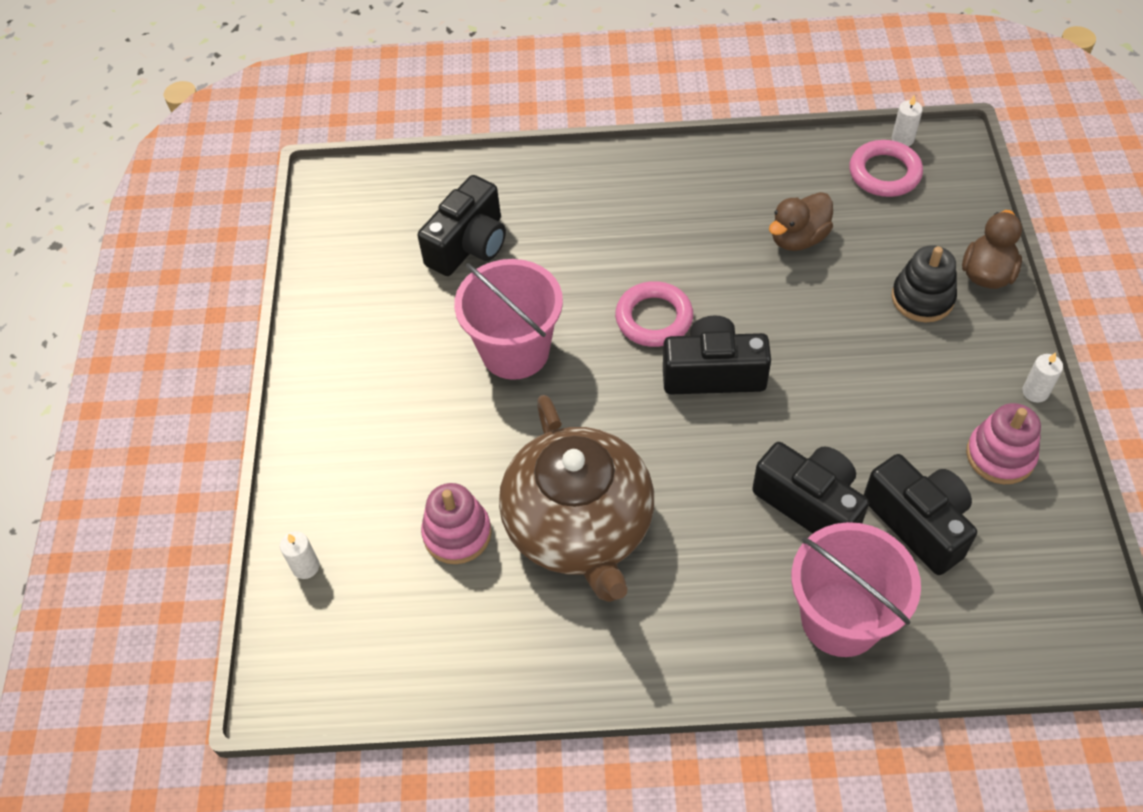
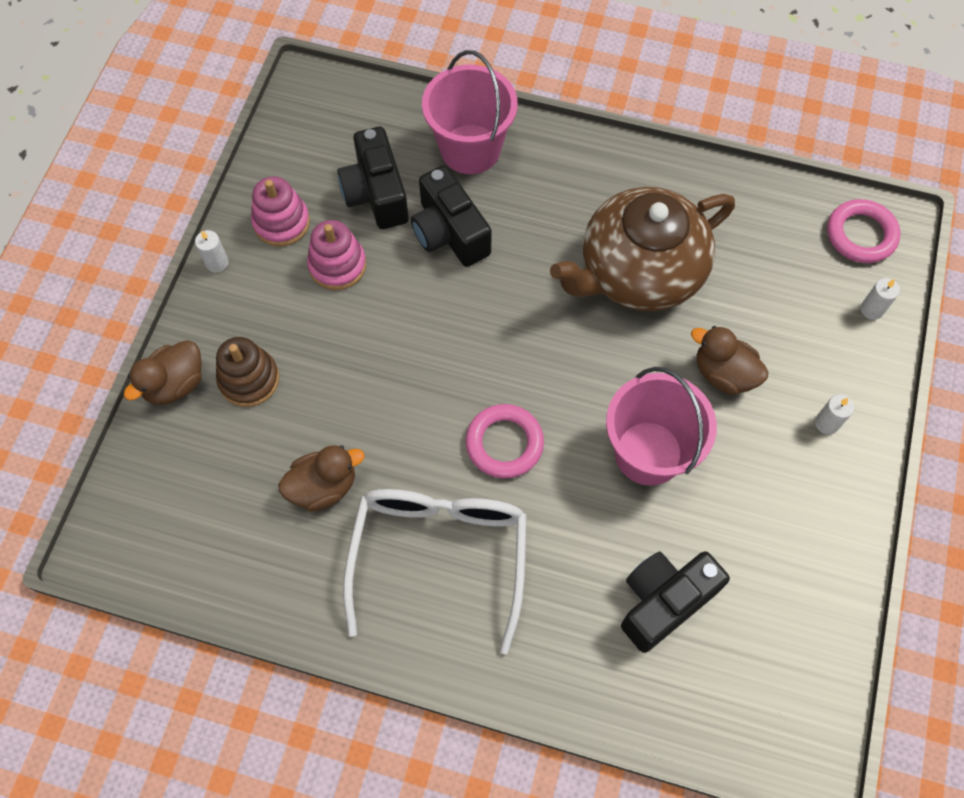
camera: 165 degrees left, 10 degrees up
pink stacking toy [421,483,492,564] -> pink stacking toy moved to [307,220,366,290]
brown teapot [499,395,654,602] -> brown teapot turned 120 degrees counterclockwise [550,187,735,311]
black camera [663,316,771,395] -> none
pink ring [850,140,923,197] -> pink ring moved to [827,199,901,263]
black stacking toy [891,245,957,322] -> brown stacking toy [216,337,279,407]
white candle [892,94,923,146] -> white candle moved to [815,394,854,434]
none -> white glasses [343,489,527,654]
none -> brown duck [691,326,769,395]

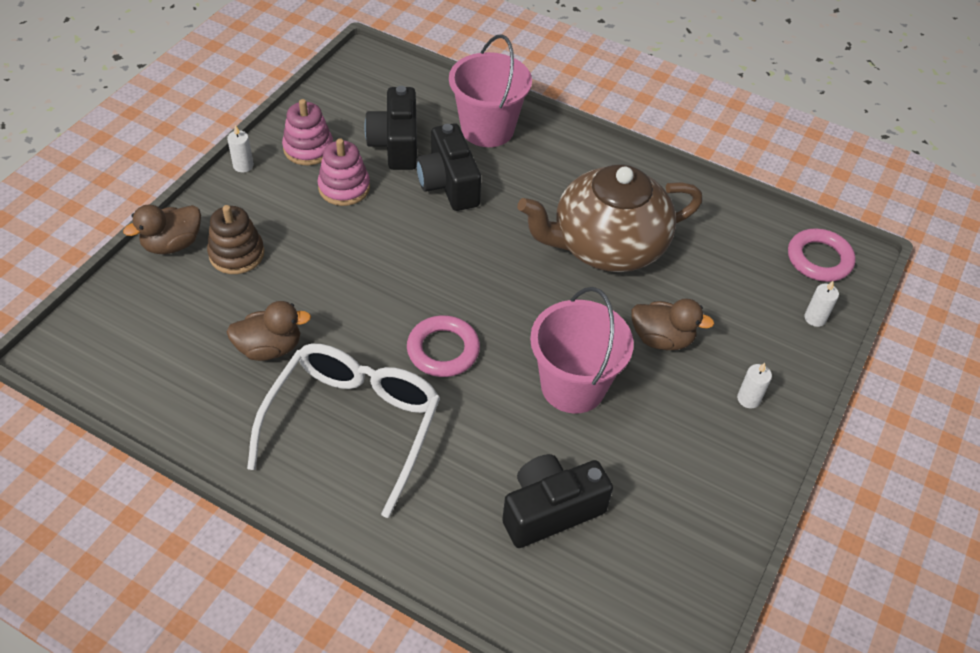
camera: 10 degrees right, 15 degrees down
brown duck [691,326,769,395] -> brown duck turned 150 degrees clockwise [631,298,714,350]

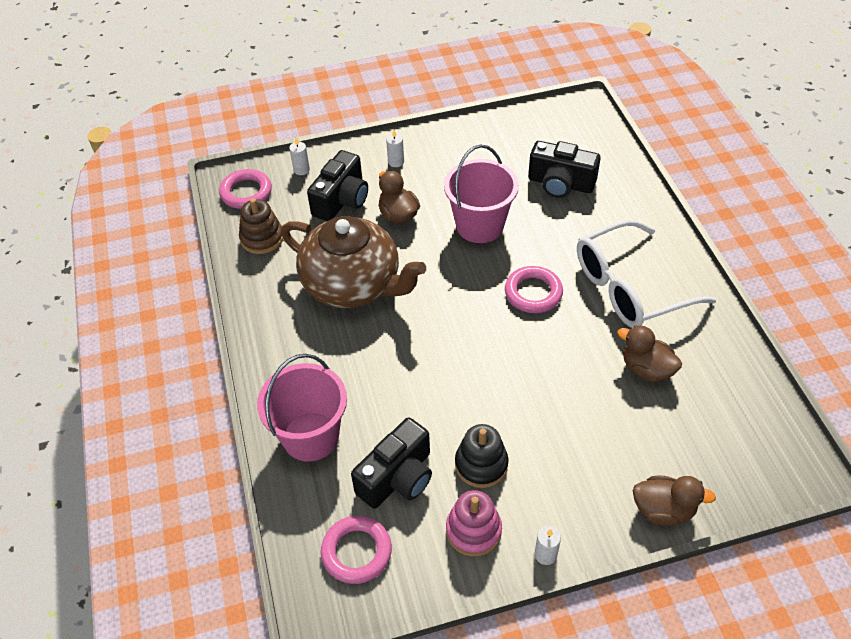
camera: 130 degrees left, 0 degrees up
brown stacking toy [207,205,265,274] -> brown stacking toy moved to [239,198,283,254]
pink stacking toy [318,138,370,206] -> black stacking toy [455,424,509,488]
black camera [416,123,481,211] -> black camera moved to [307,150,368,221]
none -> pink ring [321,516,392,584]

